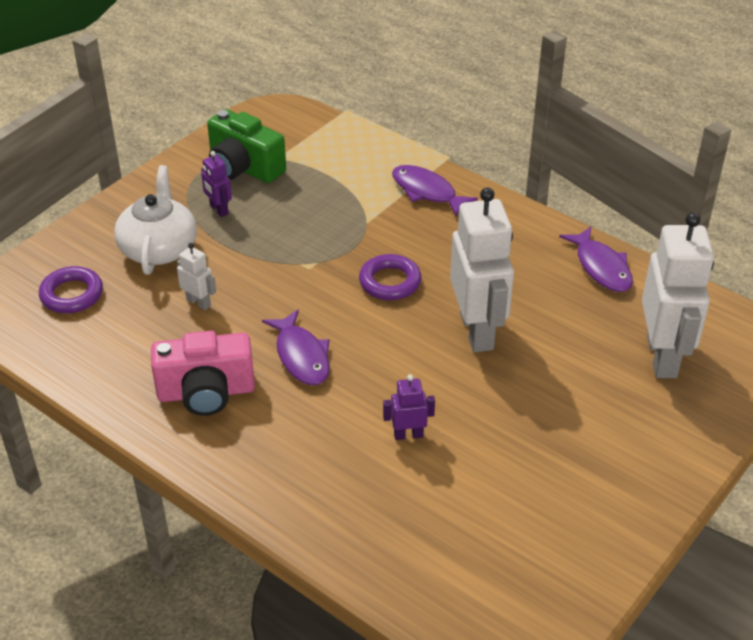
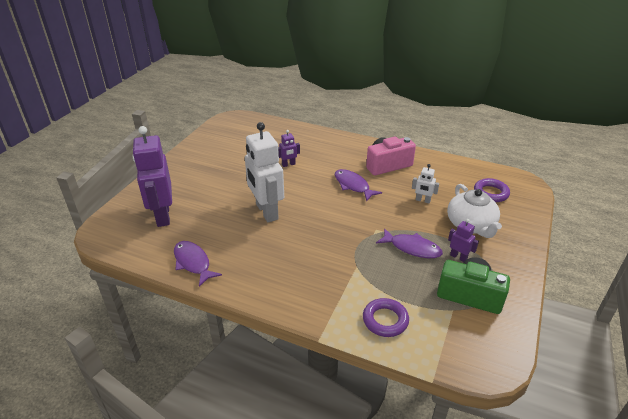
camera: 165 degrees right, 5 degrees down
purple ring [359,254,421,300] -> purple ring moved to [363,298,409,337]
purple fish [392,165,478,216] -> purple fish moved to [376,228,443,258]
white robot [642,212,714,378] -> purple robot [133,126,172,227]

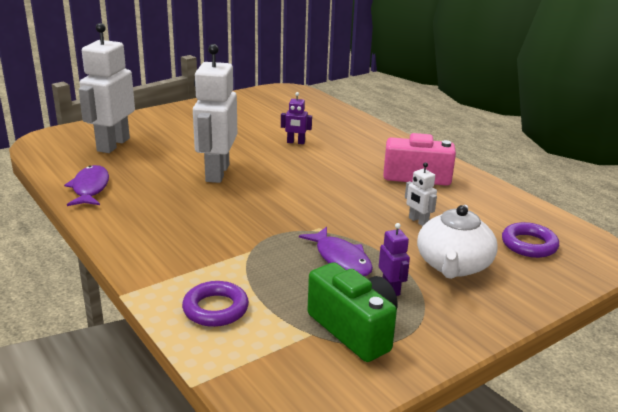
camera: 30 degrees right, 10 degrees down
purple robot [133,126,172,227] -> white robot [79,23,135,153]
purple fish [335,169,382,201] -> none

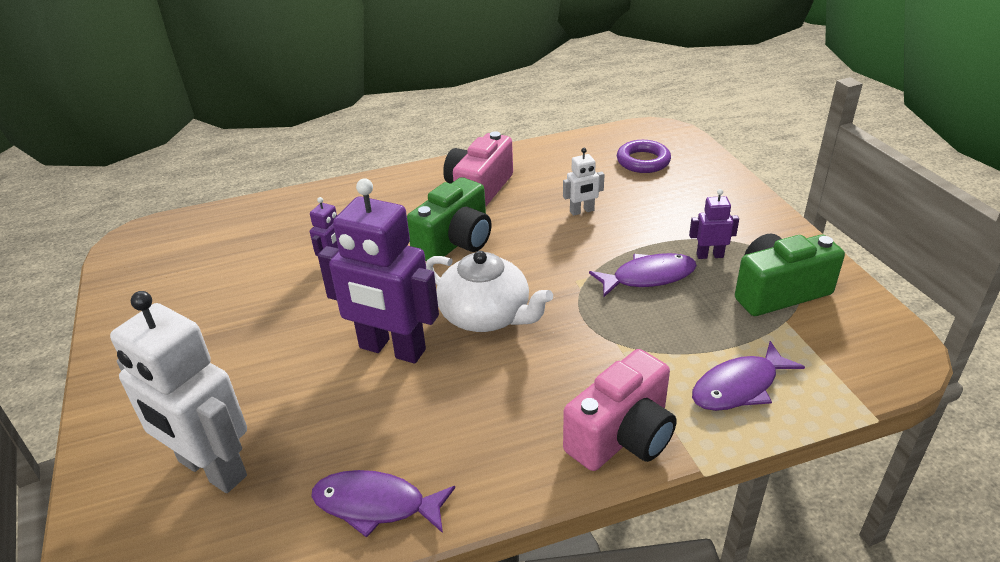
camera: 70 degrees left, 10 degrees up
purple ring [182,281,249,327] -> purple fish [692,341,805,411]
white robot [193,44,237,183] -> purple robot [318,179,439,363]
white teapot [417,205,498,279] -> white teapot moved to [426,251,553,332]
none -> green camera [407,177,491,261]
none -> pink camera [563,349,677,471]

